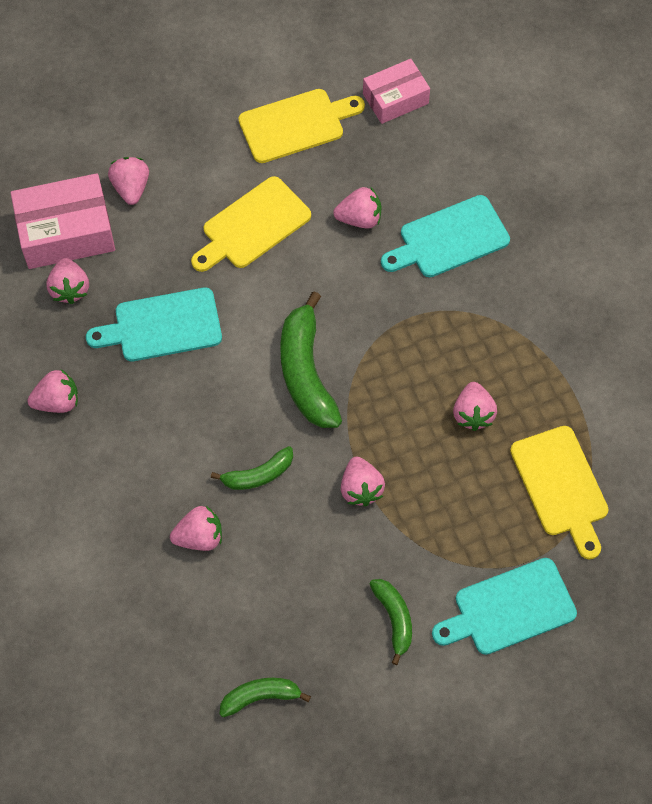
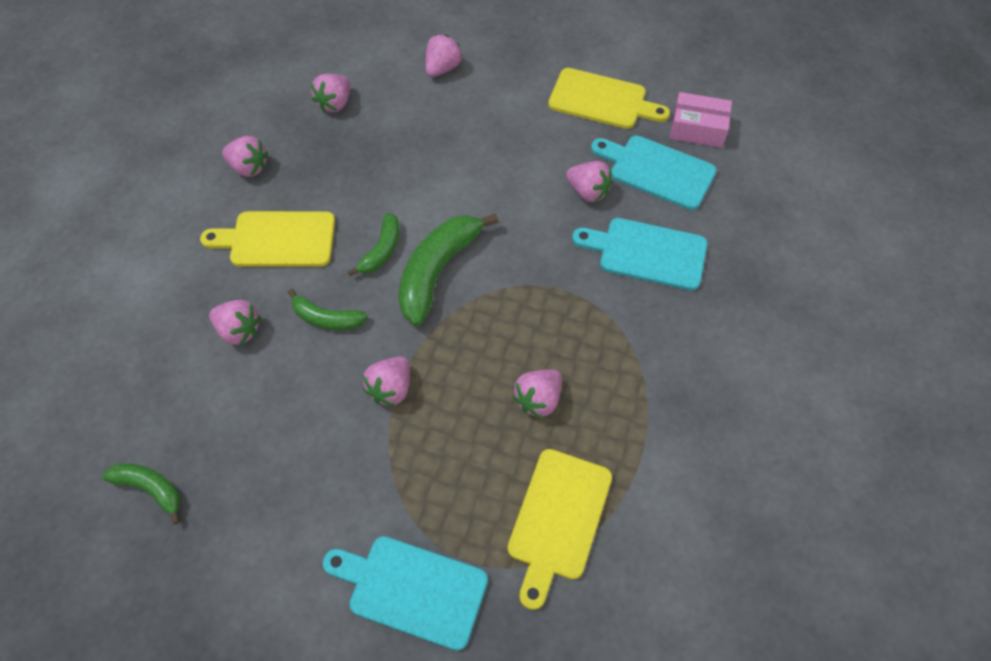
camera: 40 degrees right, 5 degrees down
pink box [11,173,115,269] -> none
turquoise cutting board [86,287,222,361] -> turquoise cutting board moved to [591,136,717,210]
yellow cutting board [191,176,311,272] -> yellow cutting board moved to [200,211,335,267]
green banana [370,579,412,665] -> green banana moved to [347,212,400,276]

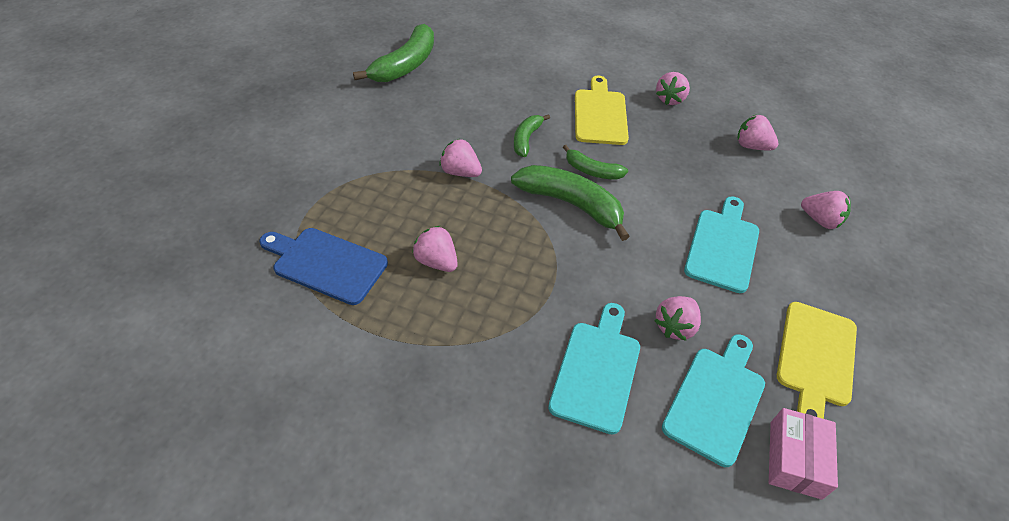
camera: 90 degrees right, 10 degrees down
green banana [102,463,181,524] -> green banana [353,24,434,82], size x1.78
pink strawberry [209,300,261,345] -> none
turquoise cutting board [323,536,488,651] -> turquoise cutting board moved to [684,196,759,293]
yellow cutting board [508,449,612,610] -> blue cutting board [260,228,388,305]

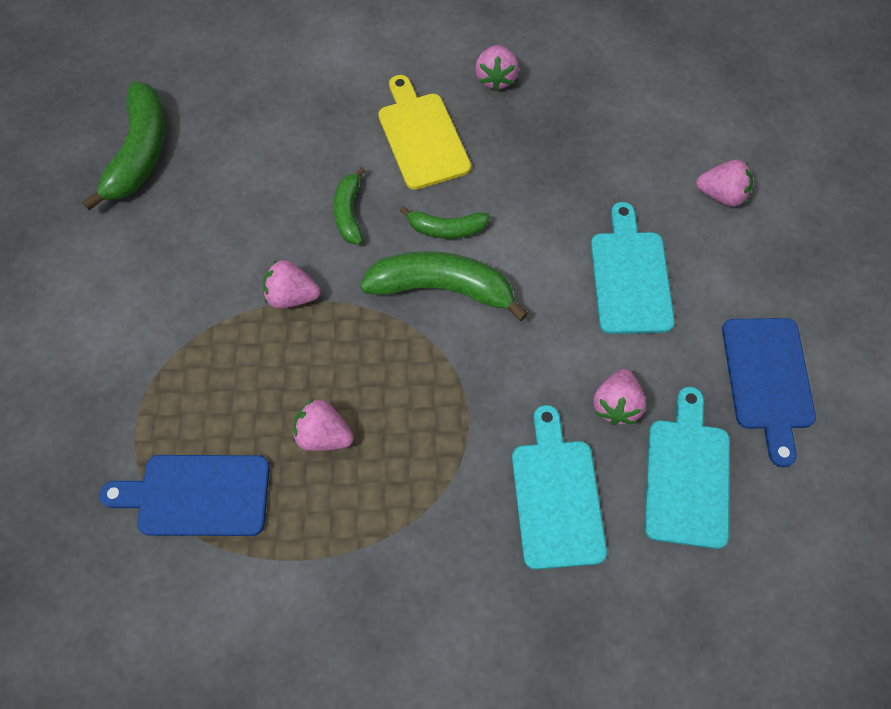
camera: 20 degrees left, 15 degrees up
pink strawberry [738,115,779,151] -> none
pink box [769,408,838,500] -> none
yellow cutting board [777,302,857,419] -> blue cutting board [722,318,816,467]

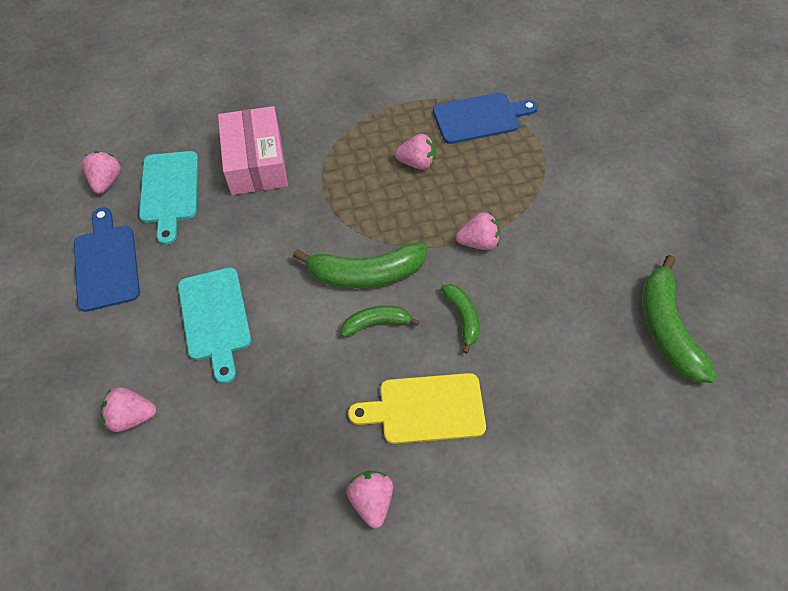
camera: 165 degrees right, 5 degrees down
yellow cutting board [378,75,471,190] -> yellow cutting board turned 120 degrees clockwise [348,373,486,444]
turquoise cutting board [512,405,607,570] -> pink box [218,106,288,195]
pink strawberry [593,369,646,425] -> pink strawberry moved to [82,151,121,194]

